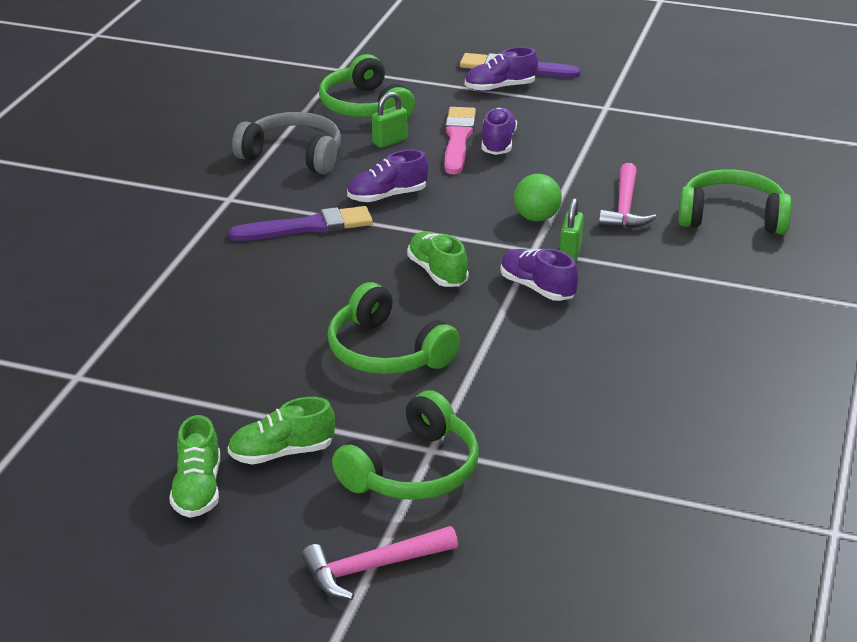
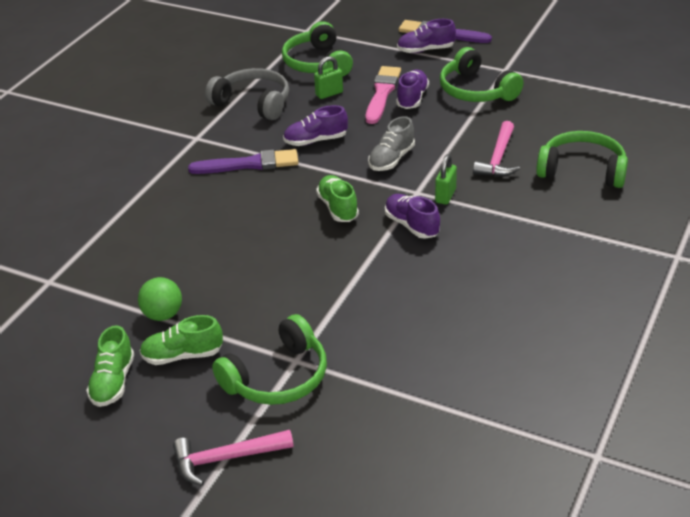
camera: 10 degrees right, 5 degrees up
green headphones [328,282,460,374] -> green headphones moved to [440,47,524,102]
green ball [514,174,562,222] -> green ball moved to [138,277,182,321]
none -> grey shoe [368,116,415,171]

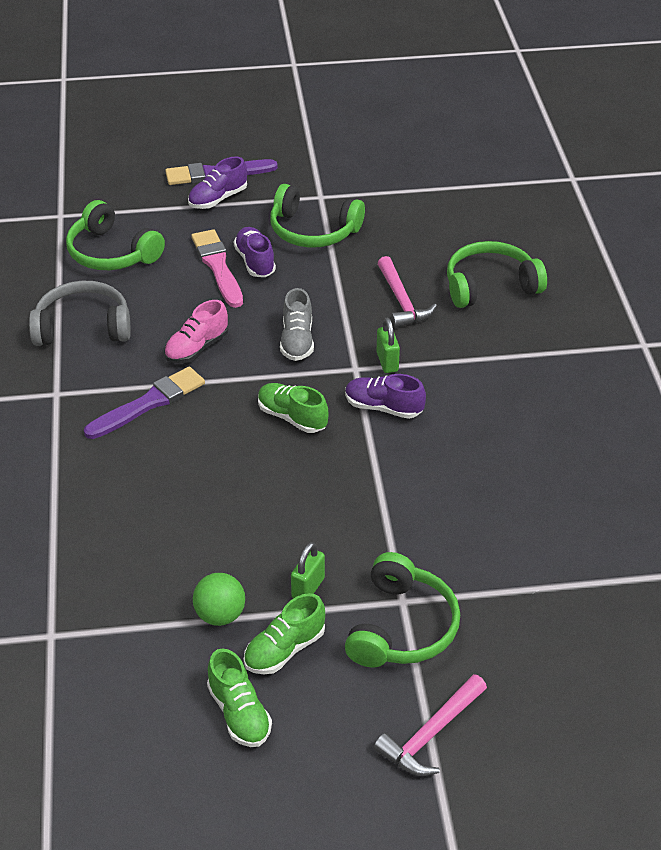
camera: 35 degrees left, 5 degrees up
purple shoe [283,105,348,146] -> pink shoe [164,300,228,363]
green padlock [314,56,343,99] -> green padlock moved to [291,542,325,599]

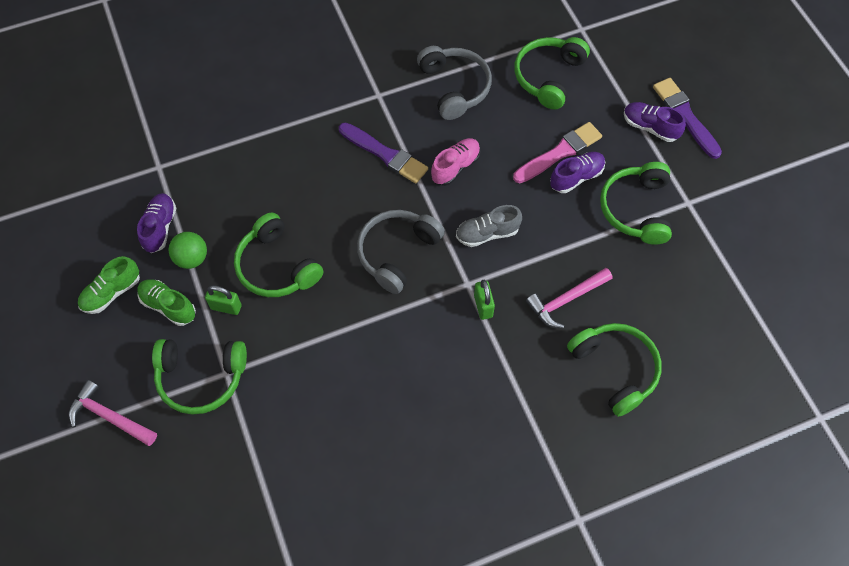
camera: 75 degrees right, 20 degrees up
pink shoe [164,300,228,363] -> pink shoe turned 105 degrees clockwise [431,138,480,186]
green shoe [258,383,328,433] -> grey headphones [357,210,445,294]
purple shoe [345,374,426,419] -> purple shoe moved to [137,193,176,253]
green padlock [376,318,400,373] -> green padlock turned 75 degrees counterclockwise [474,280,495,320]
none -> green headphones [234,213,323,297]

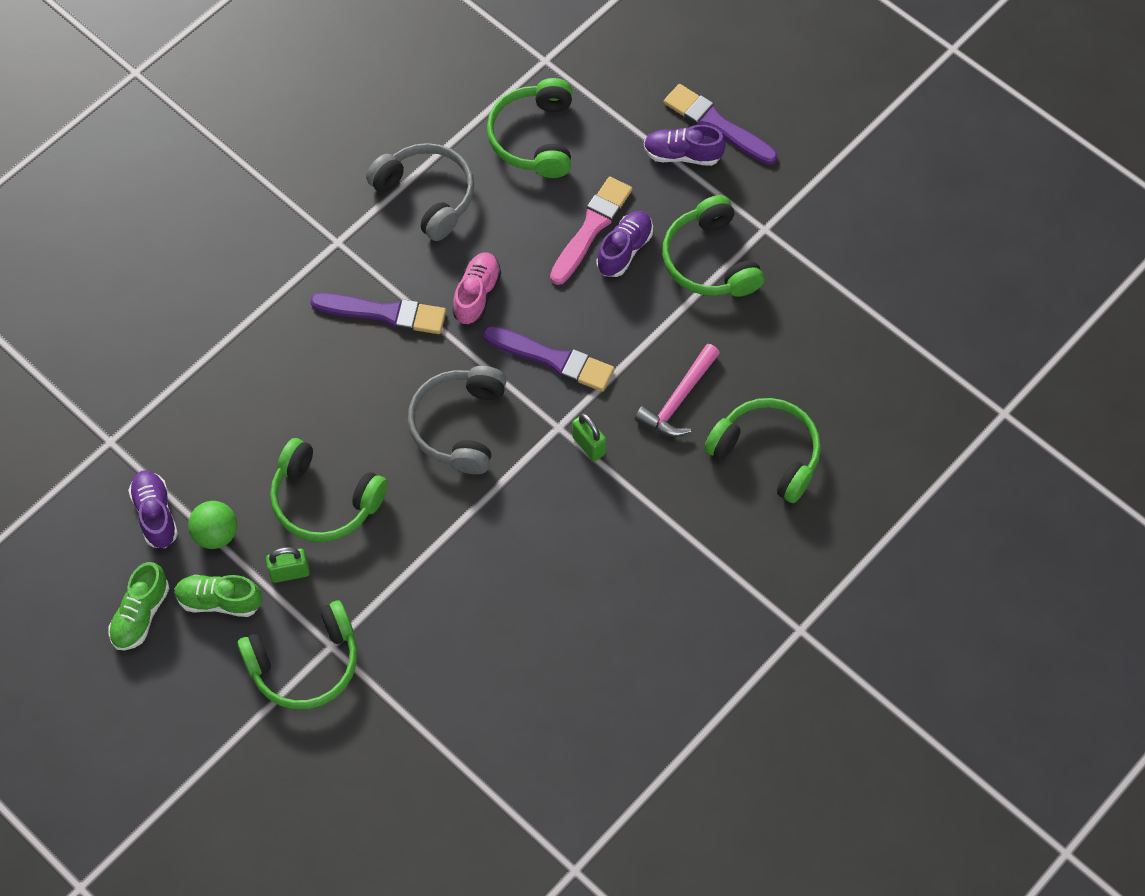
camera: 25 degrees left, 0 degrees up
pink hammer [69,380,157,446] -> none
grey shoe [456,205,522,247] -> purple brush [483,326,614,392]

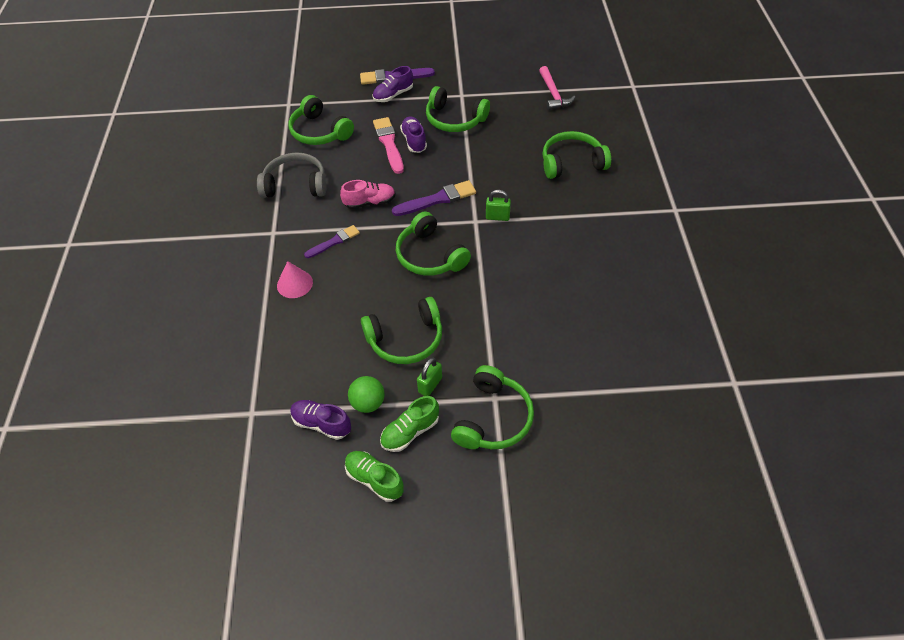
camera: 45 degrees left, 10 degrees down
green shoe [109,562,169,650] -> green shoe turned 150 degrees clockwise [345,451,404,502]
purple brush [310,293,446,334] -> purple brush [304,225,360,258], size x0.66
grey headphones [408,366,507,474] -> green headphones [396,211,471,276]
pink shoe [453,252,501,325] -> pink shoe turned 105 degrees clockwise [340,180,396,209]
pink hammer [635,344,720,437] -> pink hammer moved to [539,66,575,110]
none -> pink cone [277,261,313,298]

